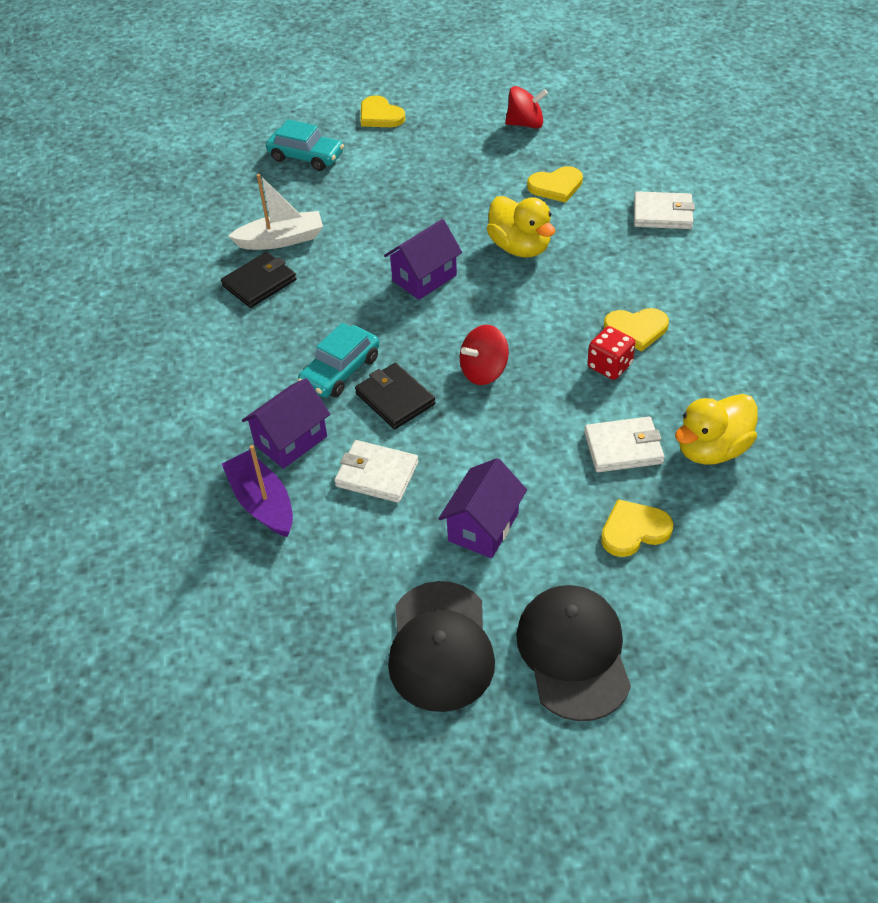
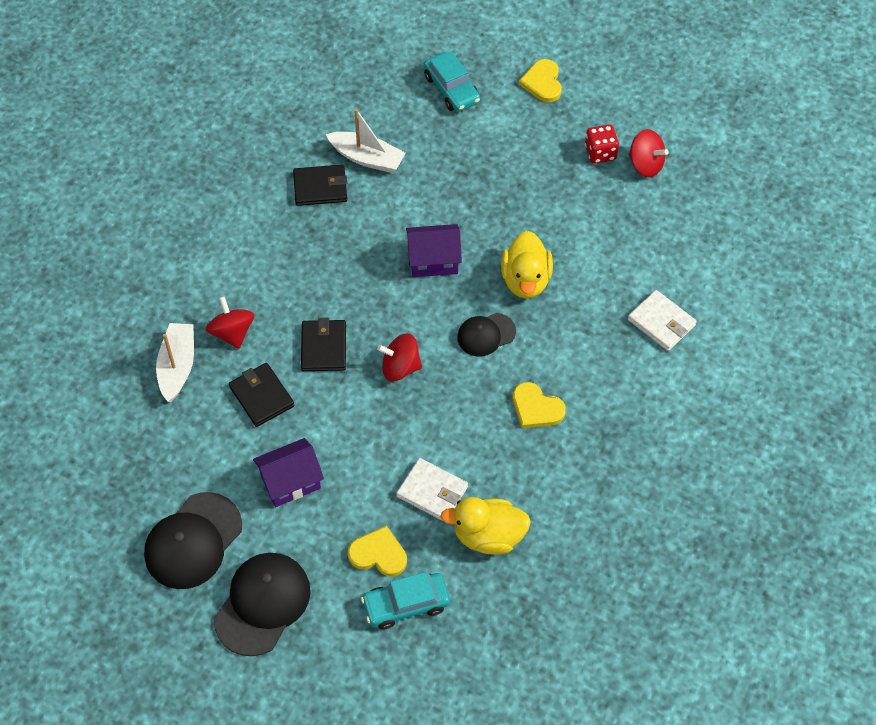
camera: 35 degrees right, 10 degrees up
purple boat [222,445,293,537] -> white boat [156,323,194,402]
purple house [242,378,330,469] -> red spinning top [206,296,254,349]
turquoise car [298,323,380,397] -> turquoise car moved to [361,572,450,629]
white wallet [334,440,418,503] -> black wallet [229,363,295,427]
yellow heart [527,166,583,203] -> none
red dice [588,326,635,380] -> red dice moved to [585,124,619,164]
none -> black cap [457,313,516,356]

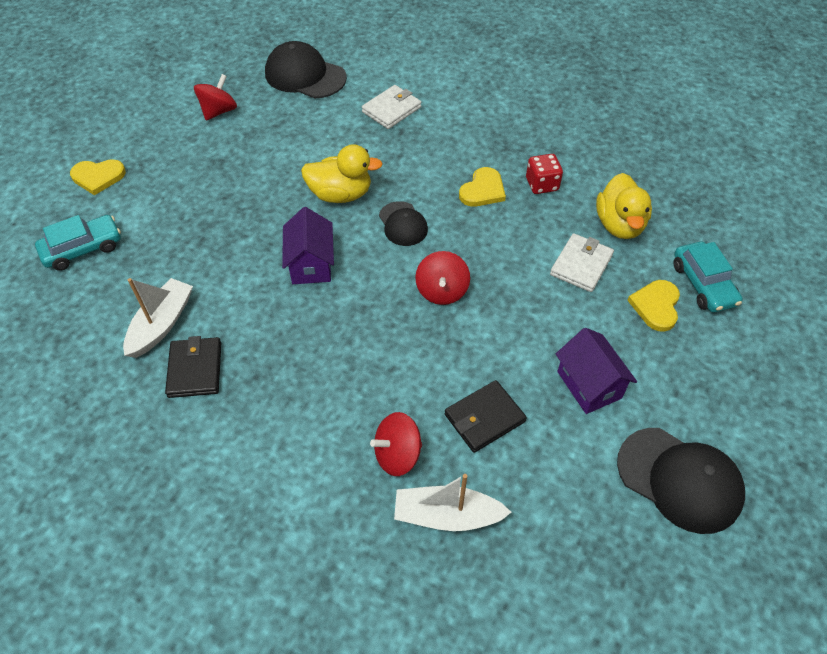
camera: 90 degrees left, 5 degrees down
black cap [214,553,311,656] -> black cap moved to [265,41,347,99]
black wallet [301,318,346,371] -> none
red dice [585,124,619,164] -> red dice moved to [526,154,563,194]

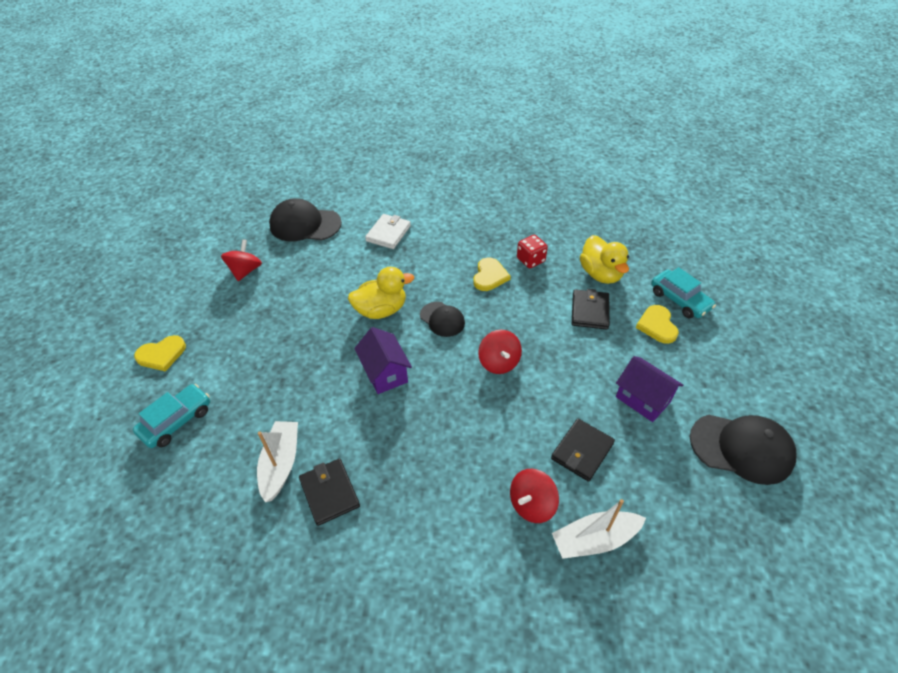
camera: 20 degrees left, 5 degrees down
white wallet [550,233,614,292] -> black wallet [572,289,610,330]

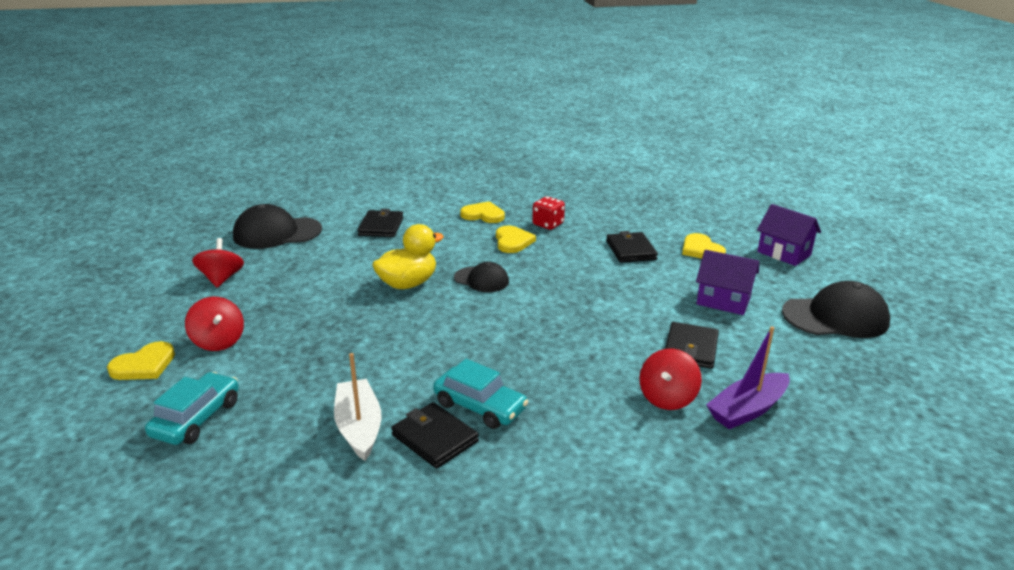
camera: 20 degrees left, 20 degrees down
purple house [354,327,412,394] -> purple house moved to [757,204,821,266]
white wallet [365,214,411,249] -> black wallet [358,209,403,237]
red spinning top [478,330,522,374] -> red spinning top moved to [185,297,244,351]
white boat [552,499,646,559] -> purple boat [706,326,790,429]
yellow duck [580,235,629,284] -> none
turquoise car [651,267,716,318] -> turquoise car moved to [433,359,528,429]
none -> yellow heart [460,201,505,223]

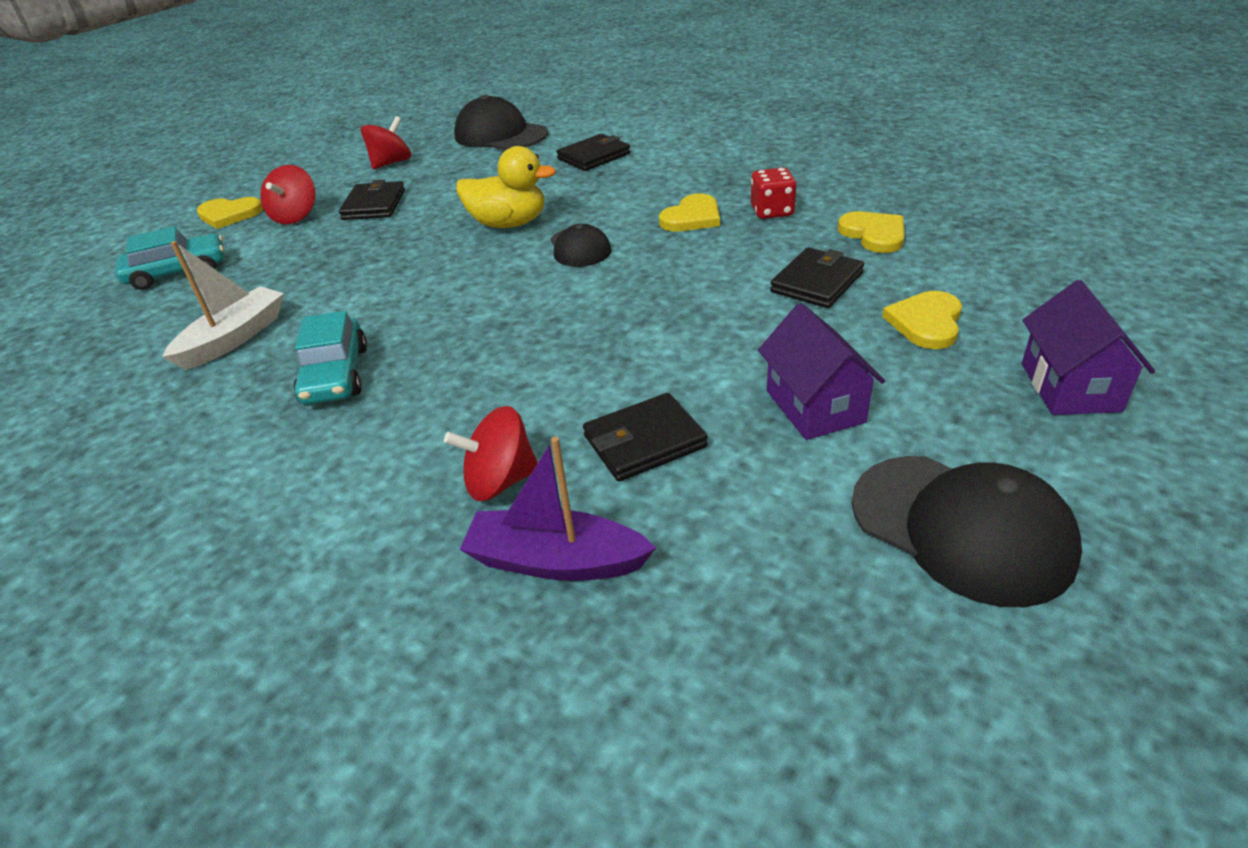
camera: 50 degrees right, 10 degrees up
black wallet [391,402,479,469] -> black wallet moved to [339,180,405,220]
yellow heart [460,201,505,223] -> yellow heart moved to [838,211,905,253]

